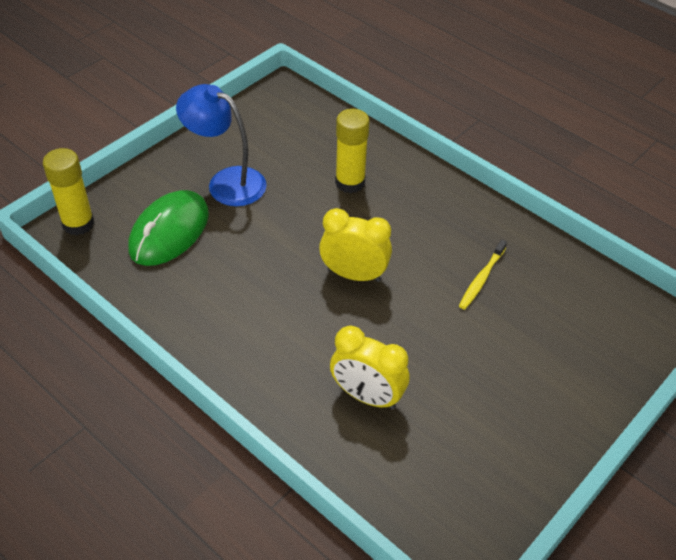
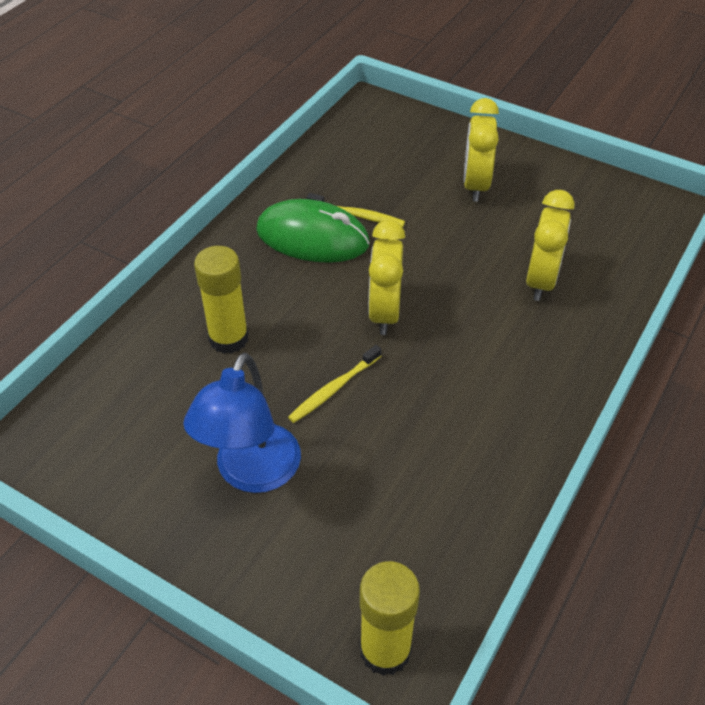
camera: 100 degrees left, 0 degrees up
green mouse [128,190,209,266] -> green mouse moved to [256,199,370,263]
none -> yellow toothbrush [288,345,382,423]
none -> yellow clock [464,98,499,202]

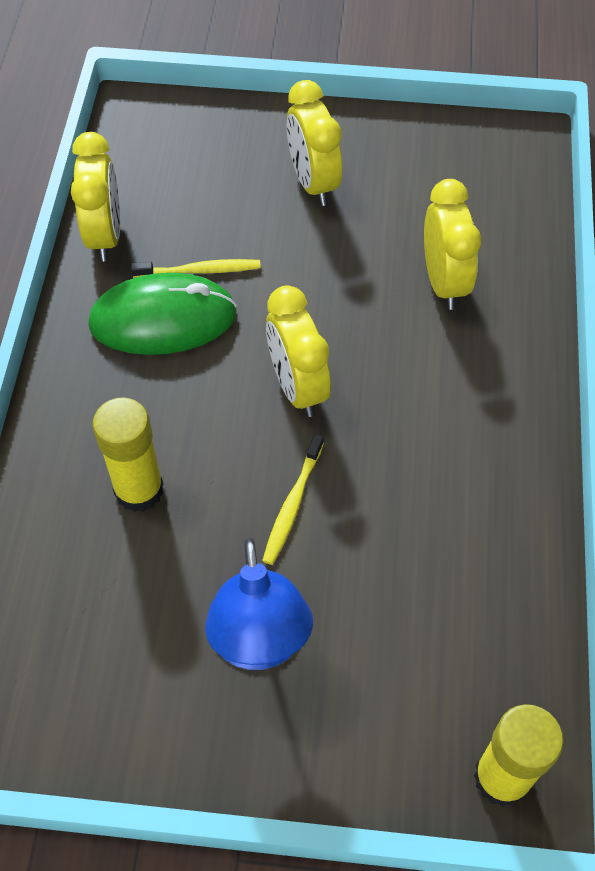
camera: 25 degrees left, 10 degrees up
none -> yellow clock [71,132,120,261]

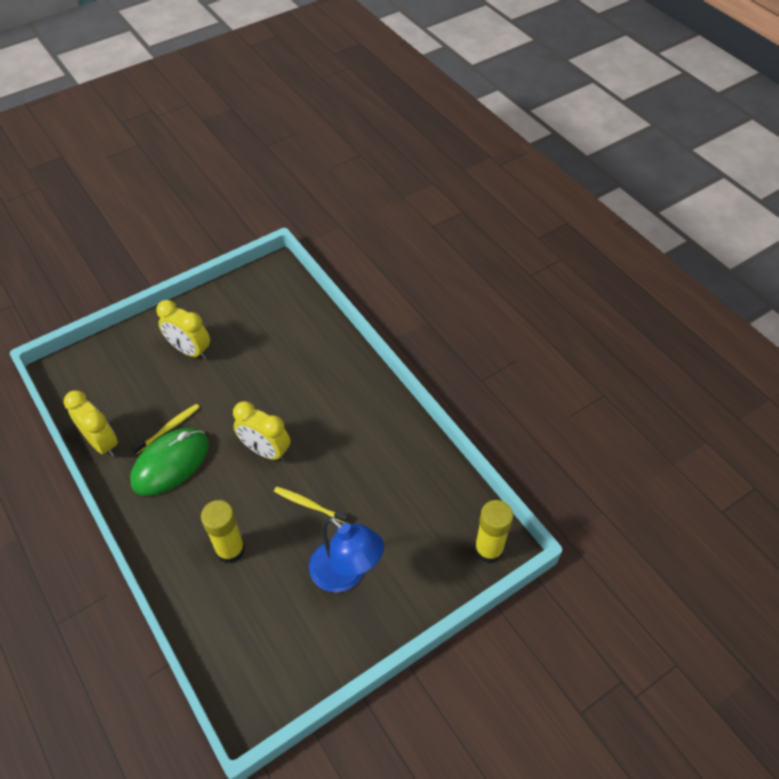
camera: 40 degrees left, 5 degrees down
yellow toothbrush [262,434,324,565] -> yellow toothbrush turned 135 degrees clockwise [274,487,349,523]
yellow clock [424,179,481,310] -> none

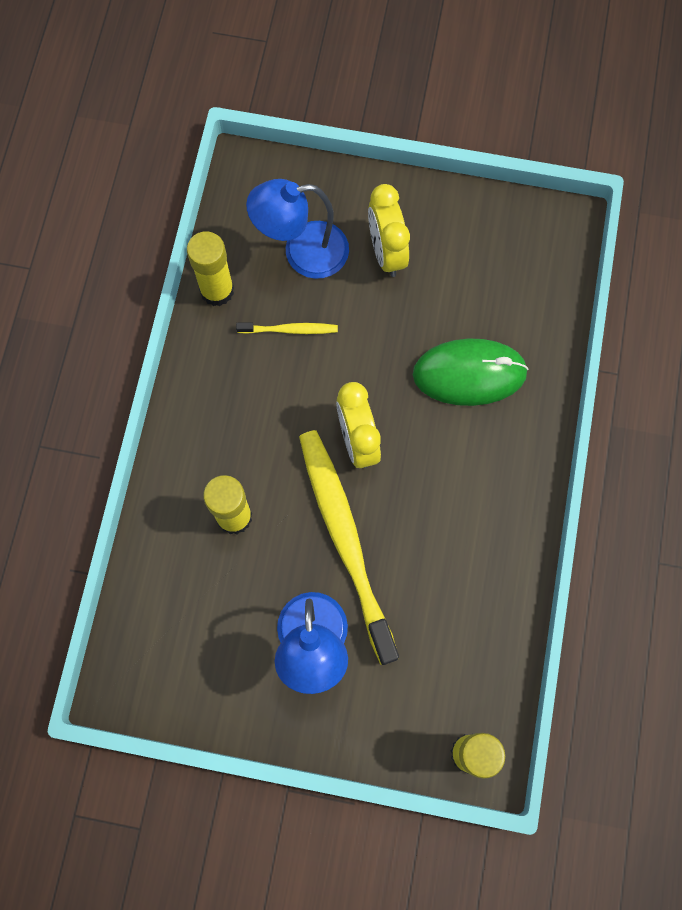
camera: 45 degrees right, 20 degrees up
yellow clock [64,390,118,457] -> yellow glue stick [187,231,234,306]
green mouse [130,428,209,496] -> green mouse moved to [413,338,529,406]
yellow toothbrush [274,487,349,523] -> yellow toothbrush [299,430,399,665], size x2.29
none -> blue lamp [246,179,349,279]

